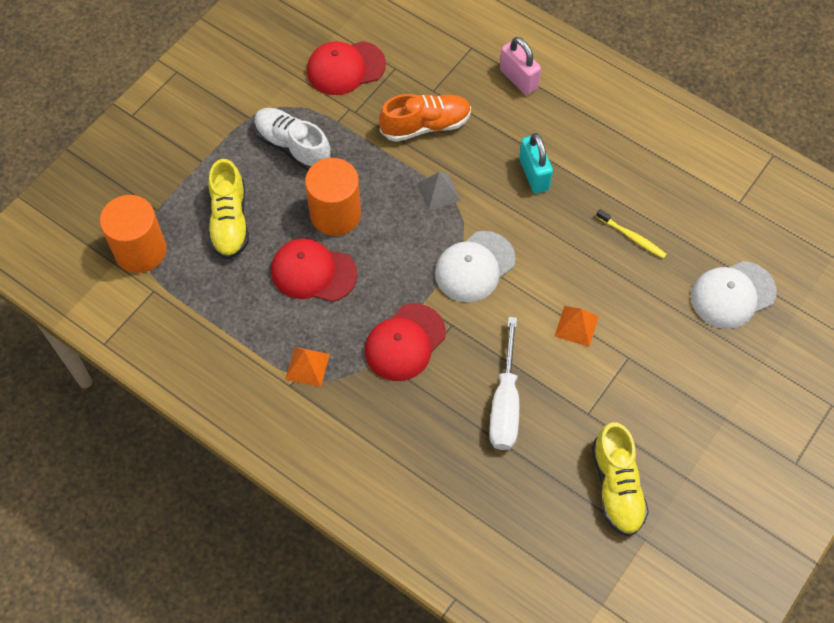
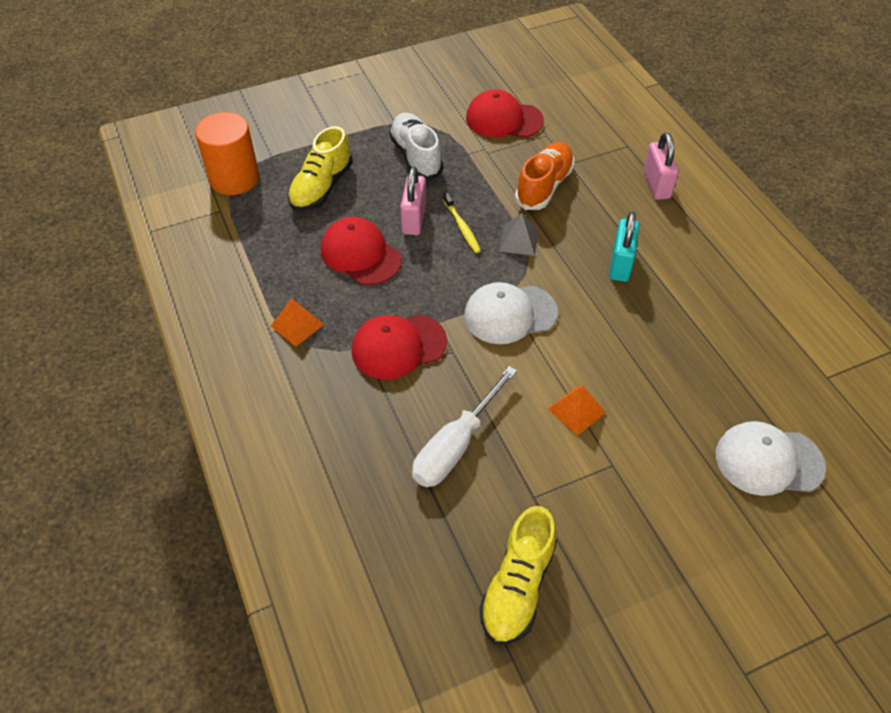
camera: 30 degrees right, 10 degrees down
orange cylinder [305,158,361,236] -> pink padlock [400,167,426,235]
orange shoe [379,94,471,142] -> orange shoe turned 75 degrees counterclockwise [515,142,575,210]
yellow toothbrush [596,209,667,259] -> yellow toothbrush moved to [443,193,481,253]

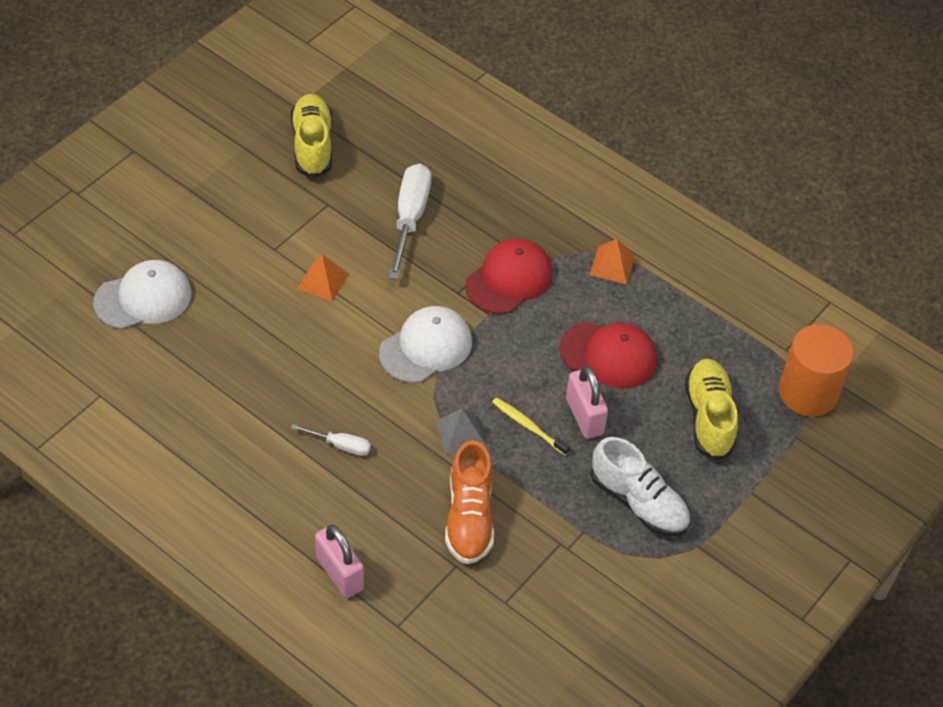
camera: 150 degrees right, 0 degrees up
red cap [466,90,544,138] -> none
turquoise padlock [609,211,639,282] -> white screwdriver [291,424,371,456]

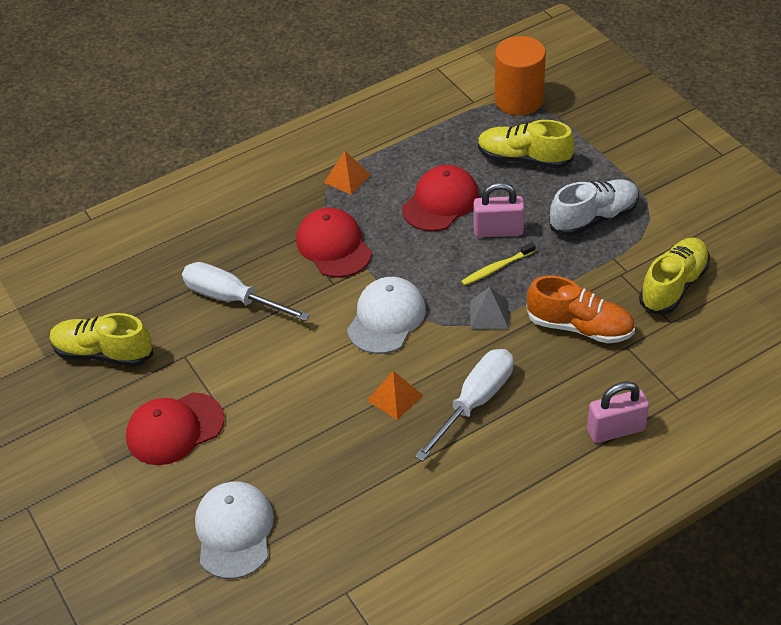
camera: 65 degrees left, 5 degrees down
white screwdriver [291,424,371,456] -> white screwdriver [415,349,514,461], size x1.92
orange pyramid [297,255,349,302] -> orange pyramid moved to [367,371,423,420]
white cap [379,306,472,383] -> white cap turned 45 degrees clockwise [347,277,426,354]
none -> red cap [126,393,224,465]
none -> yellow shoe [639,238,710,314]

